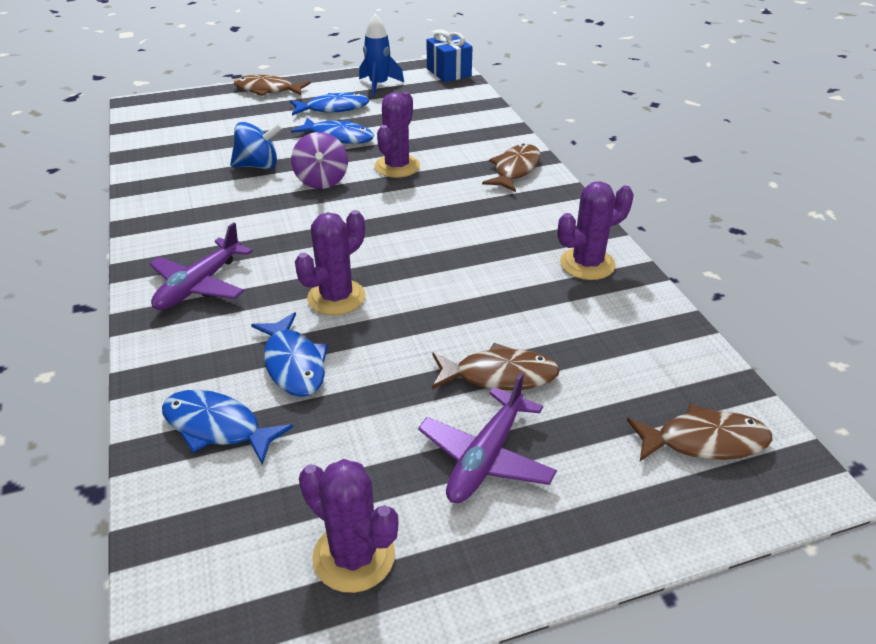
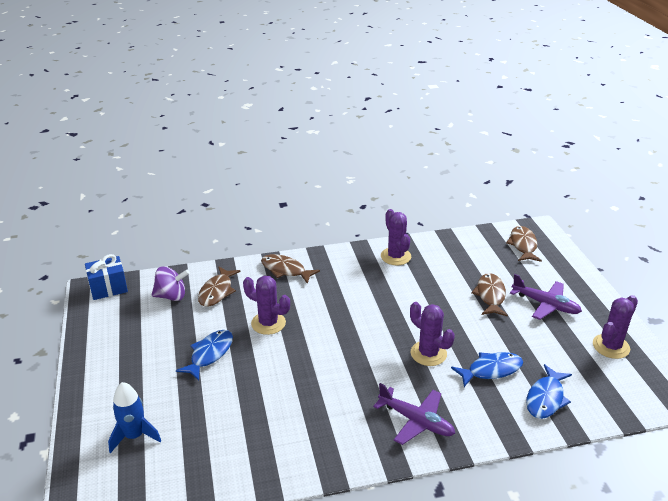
camera: 85 degrees left, 5 degrees down
blue spinning top [230,122,283,169] -> none
brown fish [234,75,311,96] -> brown fish moved to [198,266,241,307]
blue fish [290,93,370,116] -> none
purple spinning top [291,132,348,189] -> purple spinning top moved to [152,266,190,301]
blue rocket [359,14,404,97] -> blue rocket moved to [108,382,161,453]

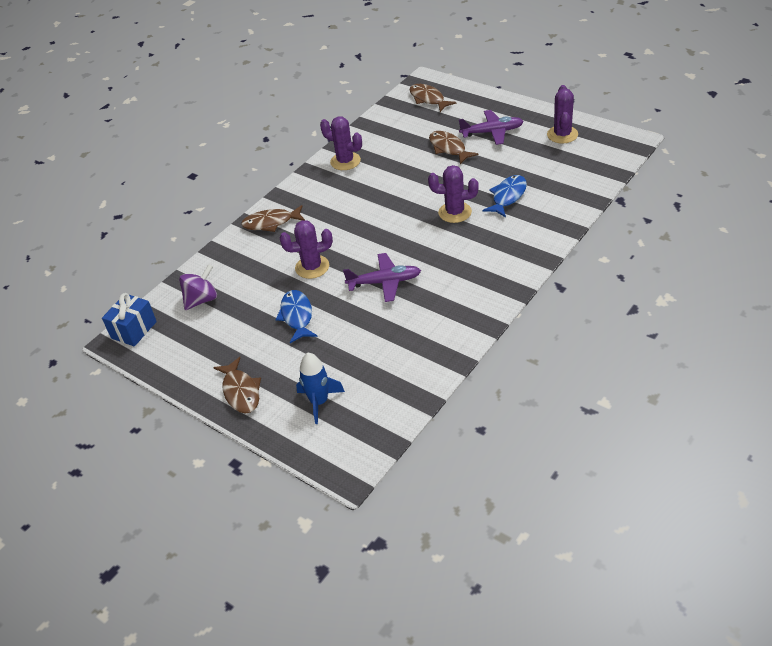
camera: 35 degrees left, 10 degrees up
brown fish [198,266,241,307] -> brown fish moved to [213,357,261,414]
purple plane [373,383,455,445] -> purple plane moved to [343,253,421,302]
blue fish [526,364,572,419] -> none

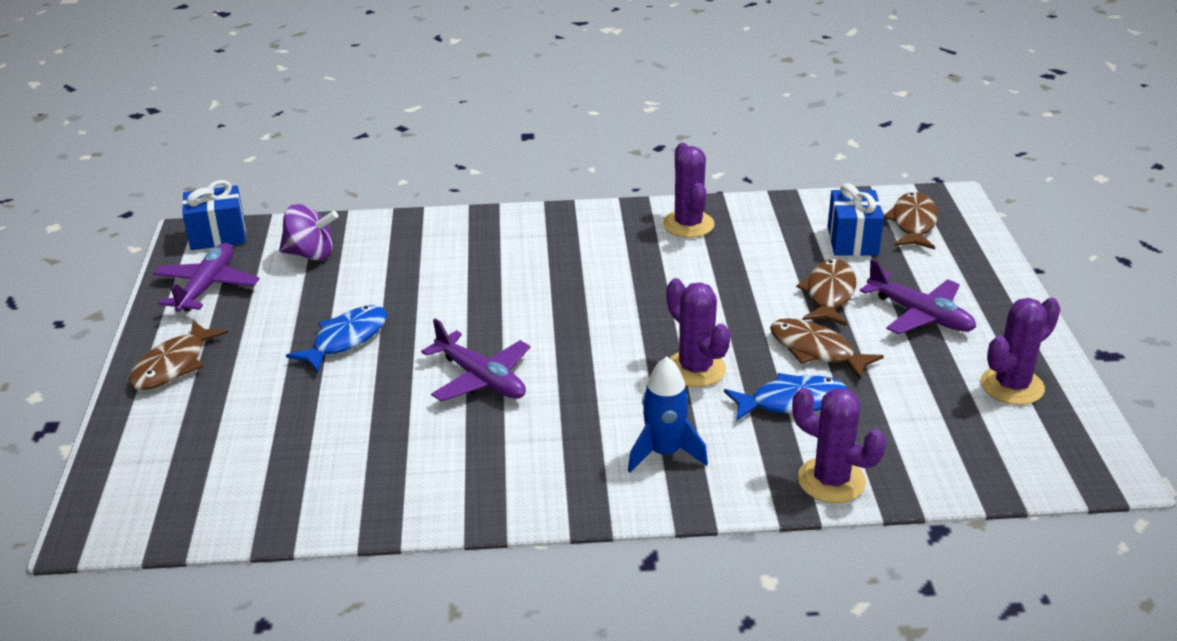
camera: 45 degrees right, 10 degrees down
brown fish [241,205,305,232] -> brown fish moved to [770,318,884,380]
purple cactus [280,220,333,279] -> purple cactus moved to [792,388,886,503]
blue rocket [296,353,345,424] -> blue rocket moved to [628,357,708,473]
none -> purple plane [153,243,259,312]
none -> blue gift [827,183,884,256]

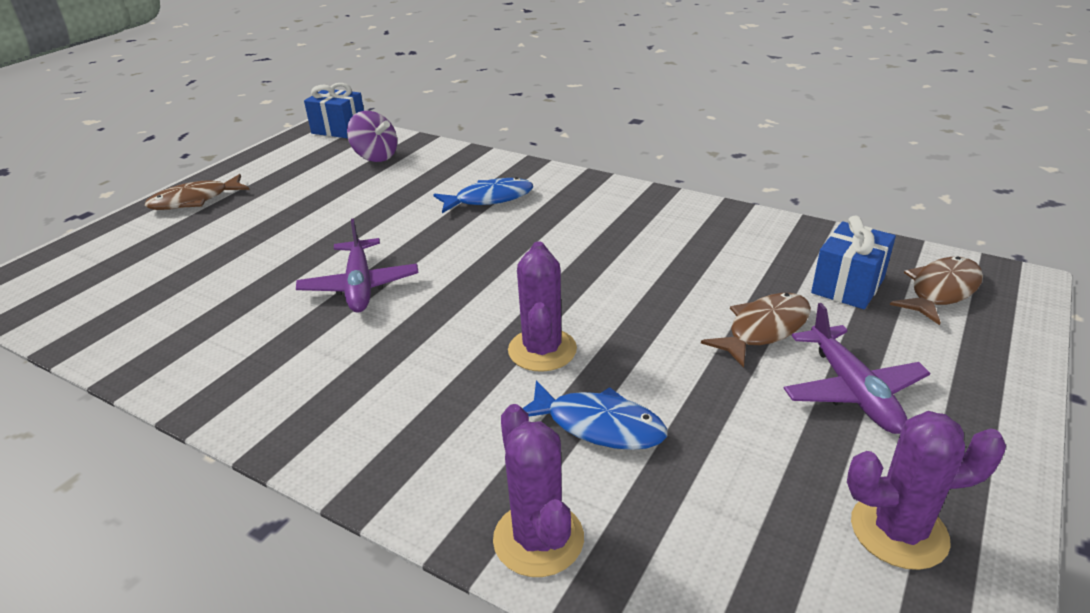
camera: 35 degrees right, 0 degrees up
purple plane [153,243,259,312] -> none
blue fish [286,305,387,373] -> blue fish moved to [433,177,533,213]
blue rocket [628,357,708,473] -> none
purple cactus [663,143,715,238] -> none
brown fish [770,318,884,380] -> none

